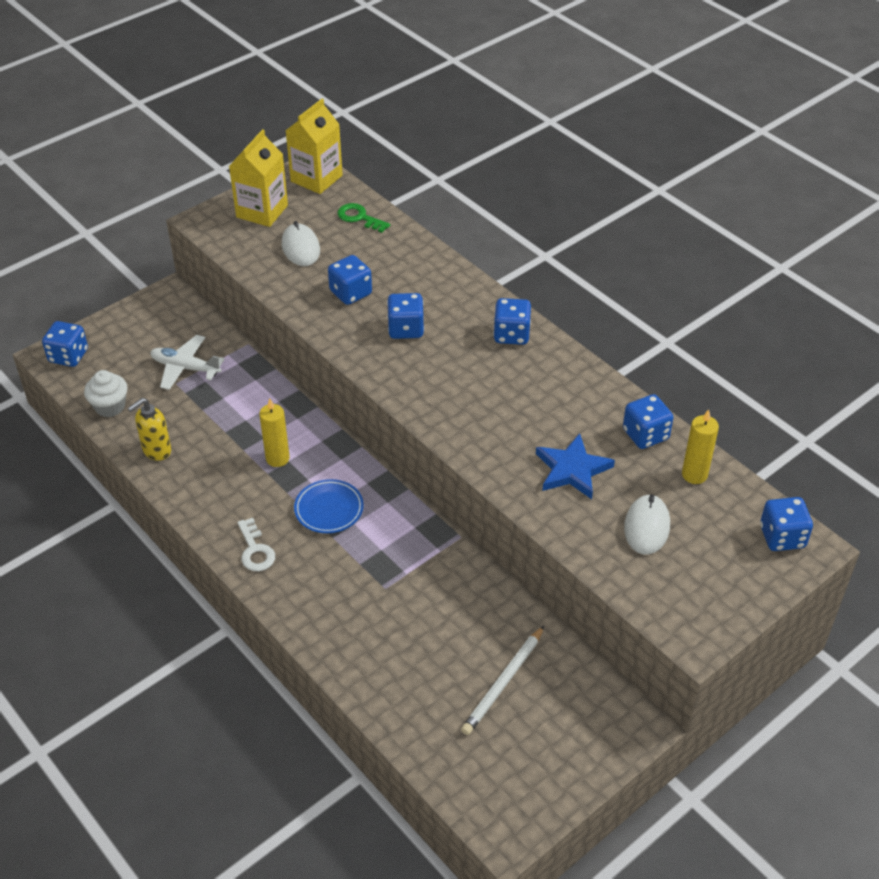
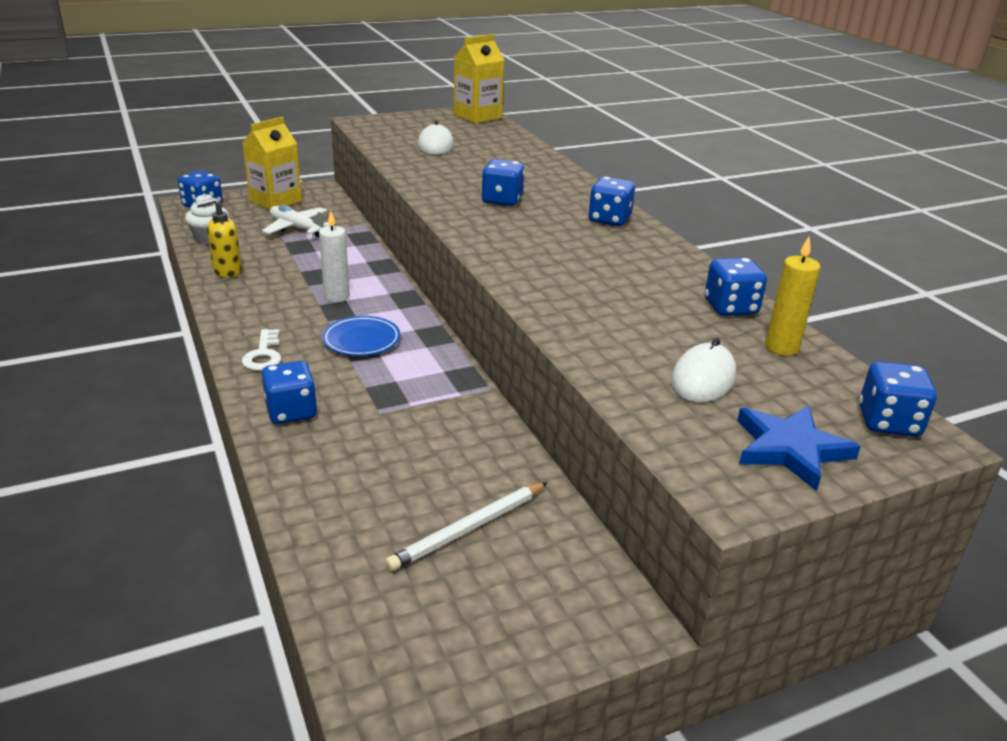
camera: 15 degrees right, 15 degrees down
yellow carton [229,129,288,227] -> yellow carton moved to [242,117,302,210]
yellow candle [259,399,290,467] -> white candle [319,211,349,302]
blue dice [328,255,372,305] -> blue dice moved to [262,361,317,424]
green key [337,203,390,233] -> none
blue star [536,433,615,499] -> blue star moved to [737,405,861,491]

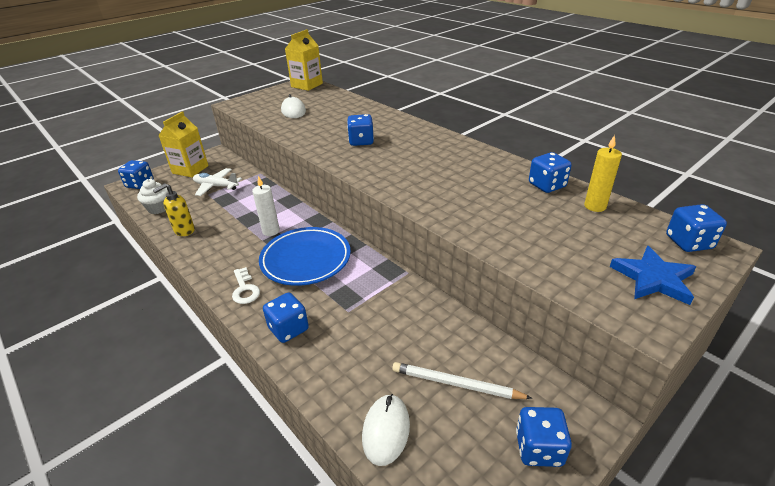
camera: 15 degrees left, 5 degrees up
blue plate [322,316,400,356] -> blue plate [259,227,351,286], size x1.70
white pencil [385,482,548,571] -> white pencil turned 75 degrees clockwise [392,362,532,399]
blue dice [588,177,635,226] -> blue dice moved to [516,407,572,467]
white mouse [671,338,736,402] -> white mouse moved to [362,394,410,466]

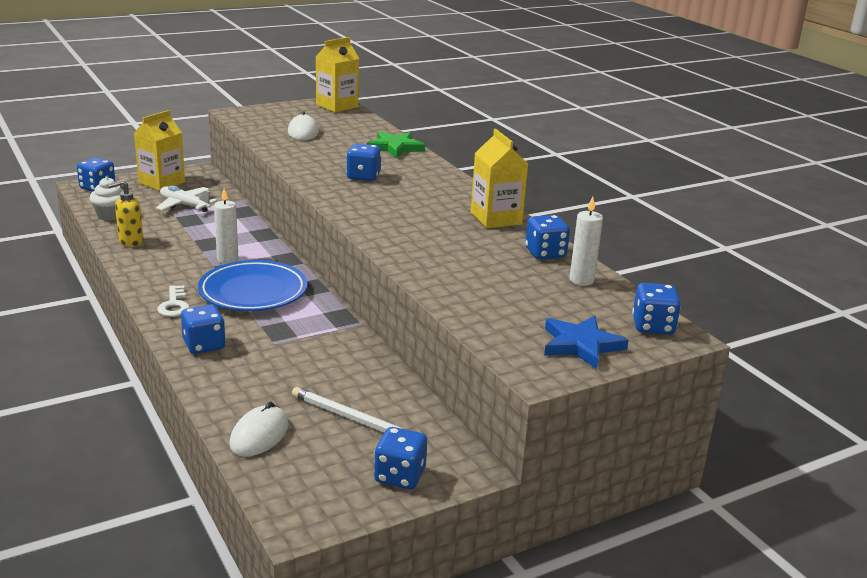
camera: 10 degrees right, 10 degrees down
yellow candle [584,135,622,212] -> white candle [569,197,603,286]
none -> green star [367,131,425,158]
none -> yellow carton [471,129,528,229]

